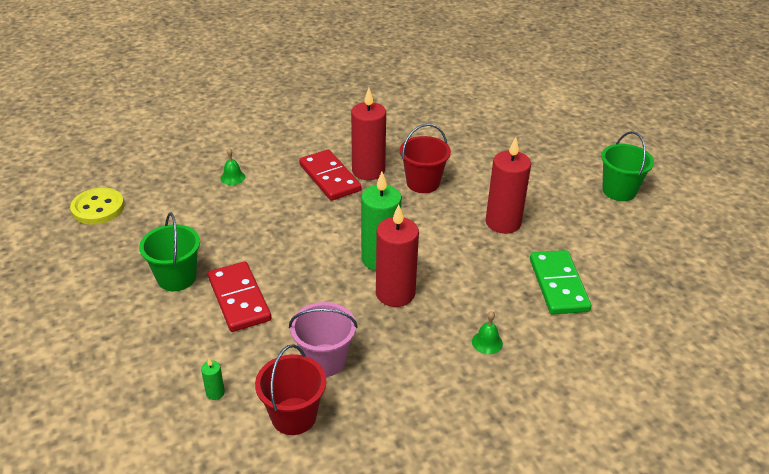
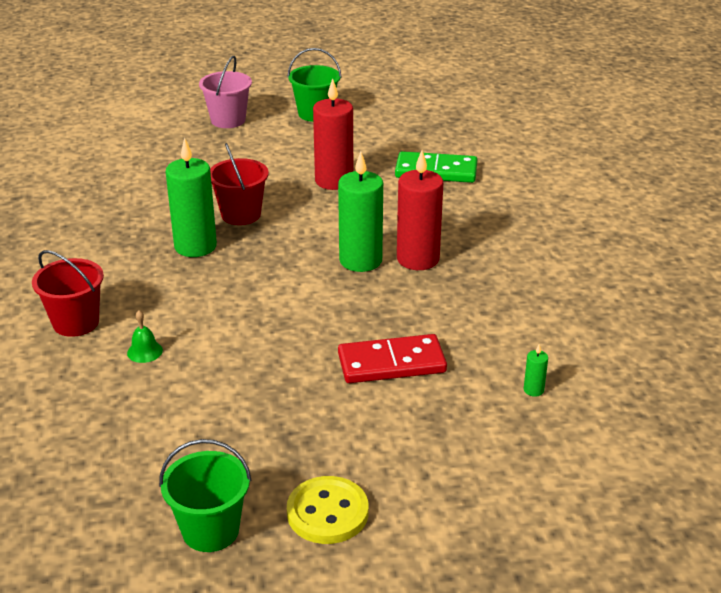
camera: 75 degrees left, 5 degrees down
yellow button [70,188,124,225] -> yellow button moved to [287,476,369,544]
green bucket [139,212,200,291] -> green bucket moved to [159,439,252,552]
red bucket [255,344,326,435] -> red bucket moved to [32,250,104,337]
pink bucket [289,302,358,377] -> pink bucket moved to [199,56,252,128]
red domino [299,150,361,201] -> none
red candle [351,88,386,180] -> green candle [166,138,217,257]
green bell [472,311,503,354] -> none

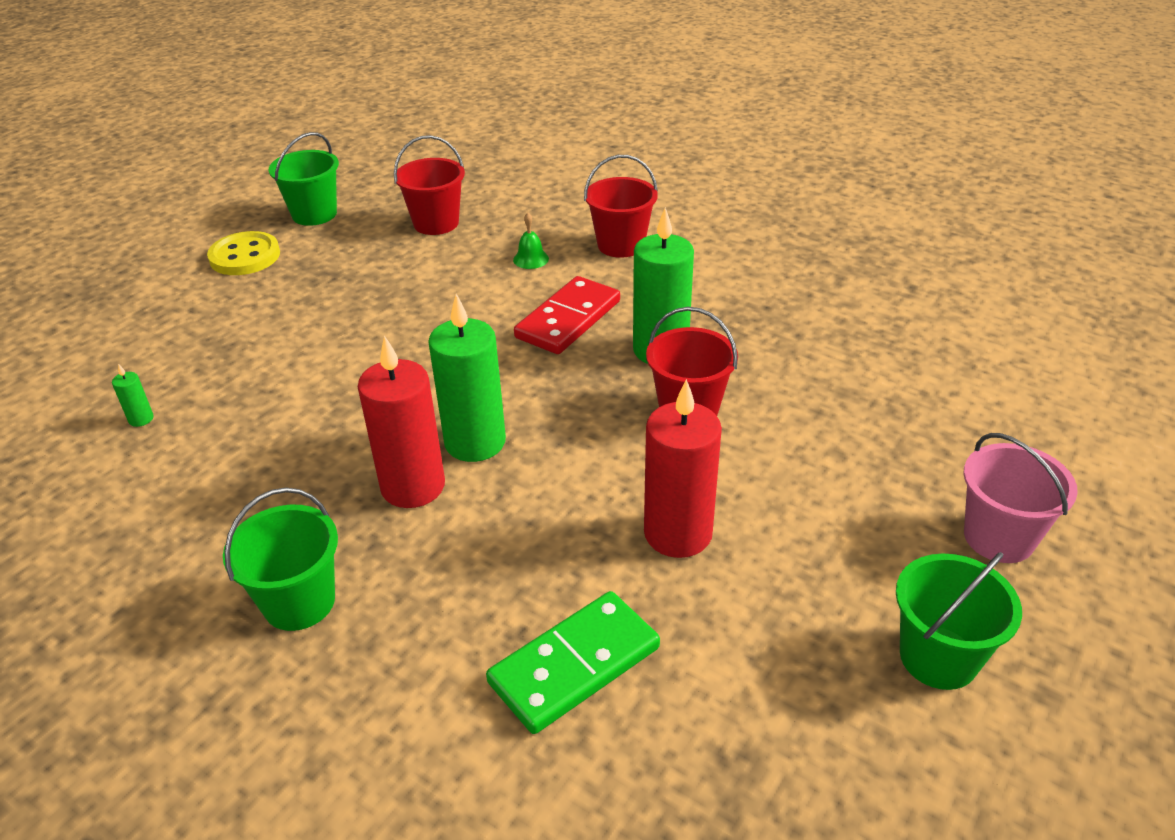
camera: 135 degrees right, 5 degrees up
red domino [338,334,447,383] -> red domino moved to [514,276,620,354]
none -> green bucket [223,487,338,631]
none -> red bucket [394,135,465,235]

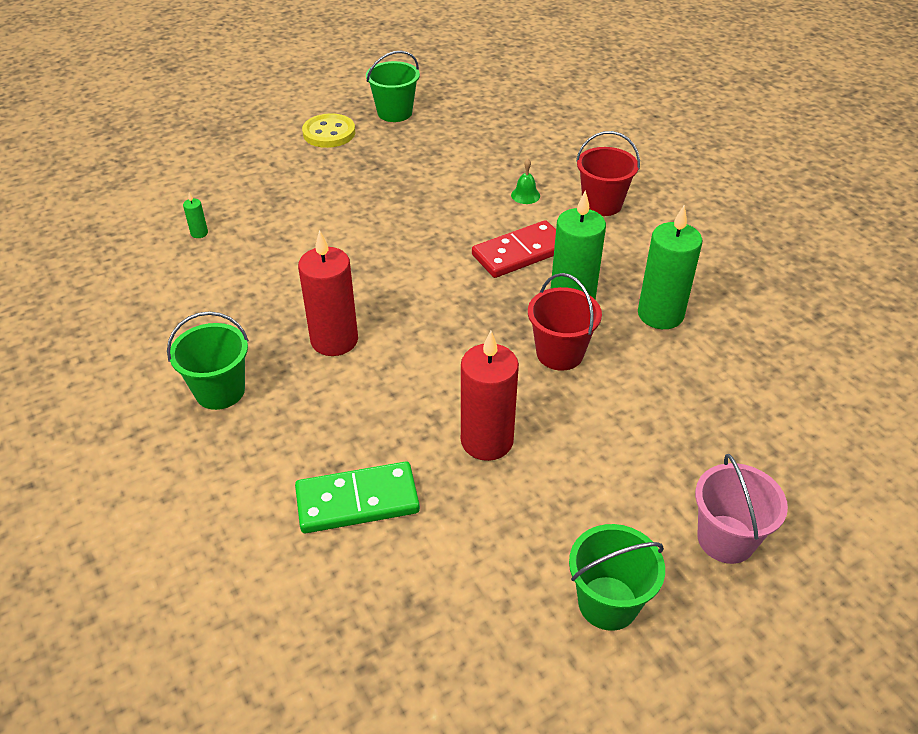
camera: 25 degrees right, 5 degrees up
red bucket [394,135,465,235] -> none
green candle [428,294,506,462] -> green candle moved to [638,205,702,329]

